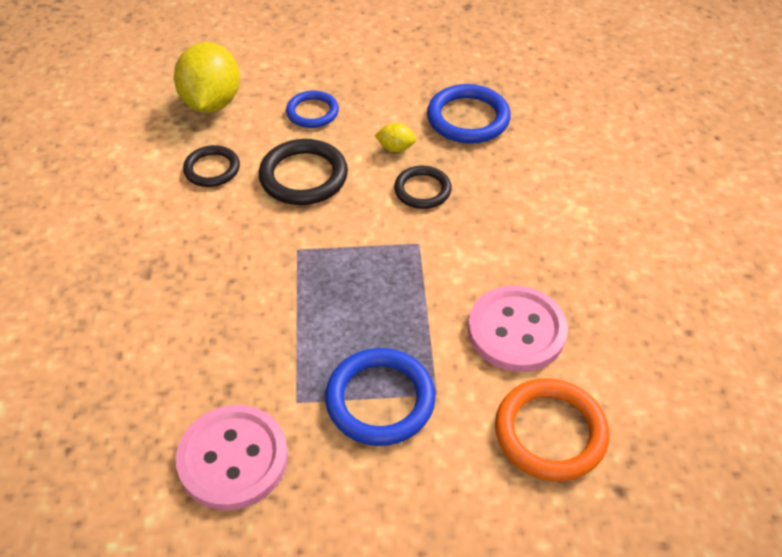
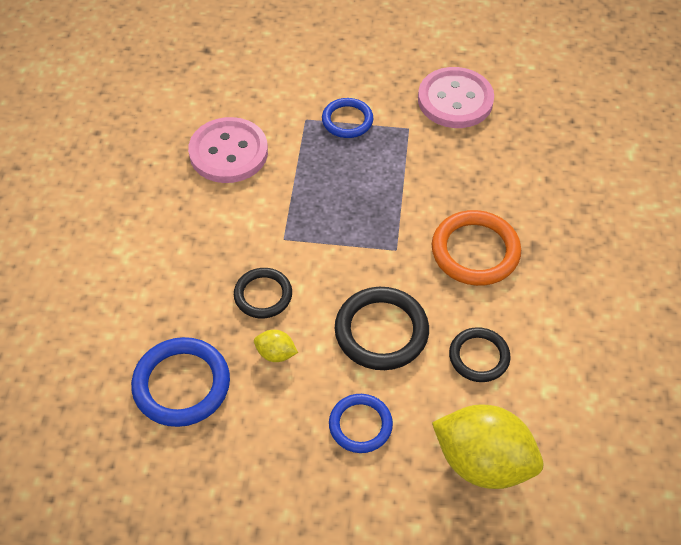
camera: 170 degrees left, 5 degrees up
yellow lemon [174,42,240,113] -> yellow lemon turned 75 degrees counterclockwise [432,404,543,489]
blue ring [325,348,436,446] -> blue ring [322,98,373,138], size x0.64
orange ring [495,378,609,481] -> orange ring moved to [432,210,521,286]

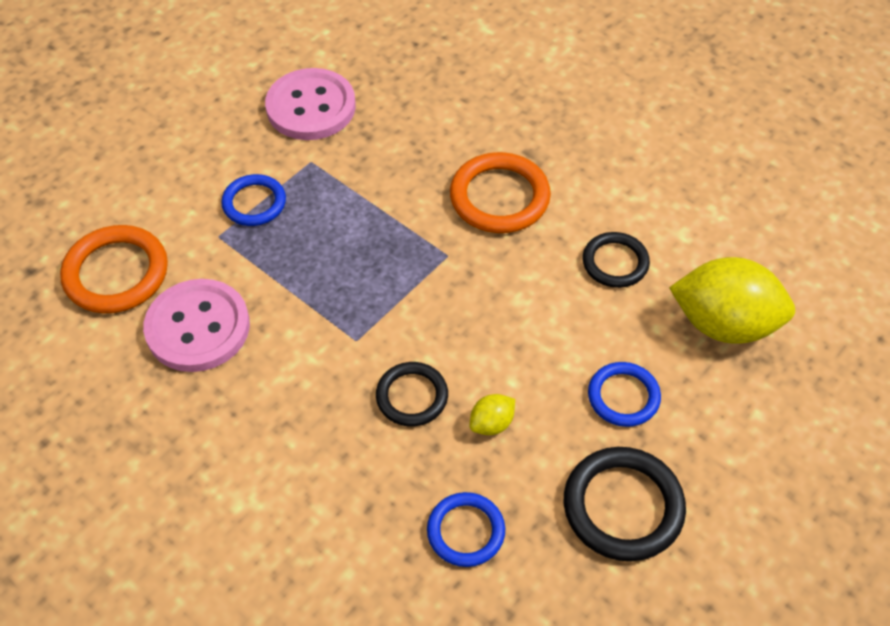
camera: 55 degrees left, 0 degrees up
blue ring [131,337,230,427] -> blue ring [427,492,505,567], size x0.64
black ring [335,287,429,370] -> black ring moved to [564,447,686,561]
yellow lemon [432,404,543,489] -> yellow lemon turned 45 degrees clockwise [669,257,795,344]
none -> orange ring [60,225,168,313]

